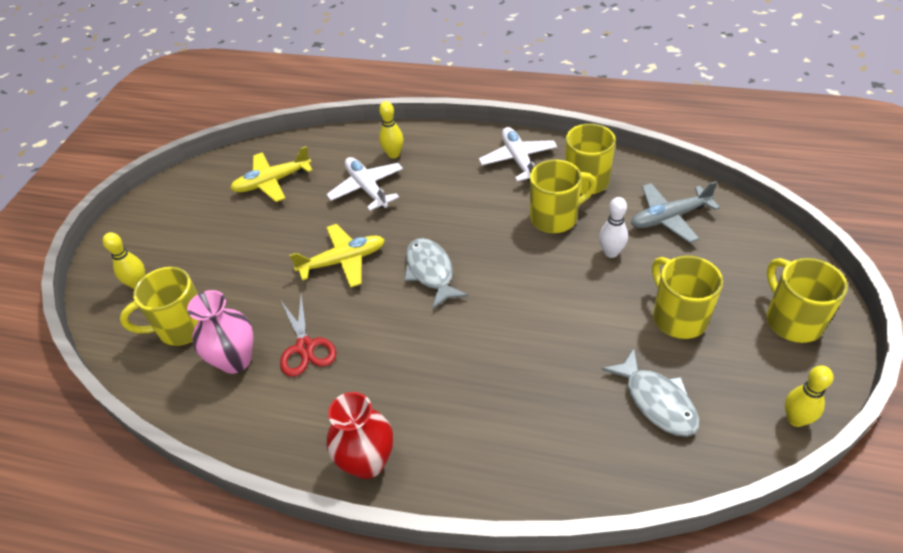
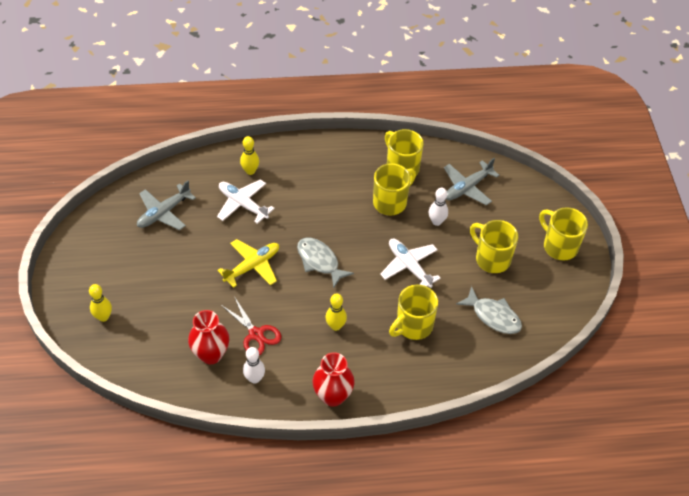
camera: 25 degrees left, 5 degrees up
yellow mug [120,267,199,346] -> yellow mug moved to [389,285,438,340]
pink vase [187,290,253,374] -> red vase [188,310,229,364]
yellow plane [230,146,313,202] -> grey plane [137,180,196,230]
white plane [479,127,557,181] -> white plane moved to [380,239,441,288]
yellow bowling pin [785,366,833,427] -> yellow bowling pin moved to [325,293,347,331]
none -> white bowling pin [243,347,265,384]

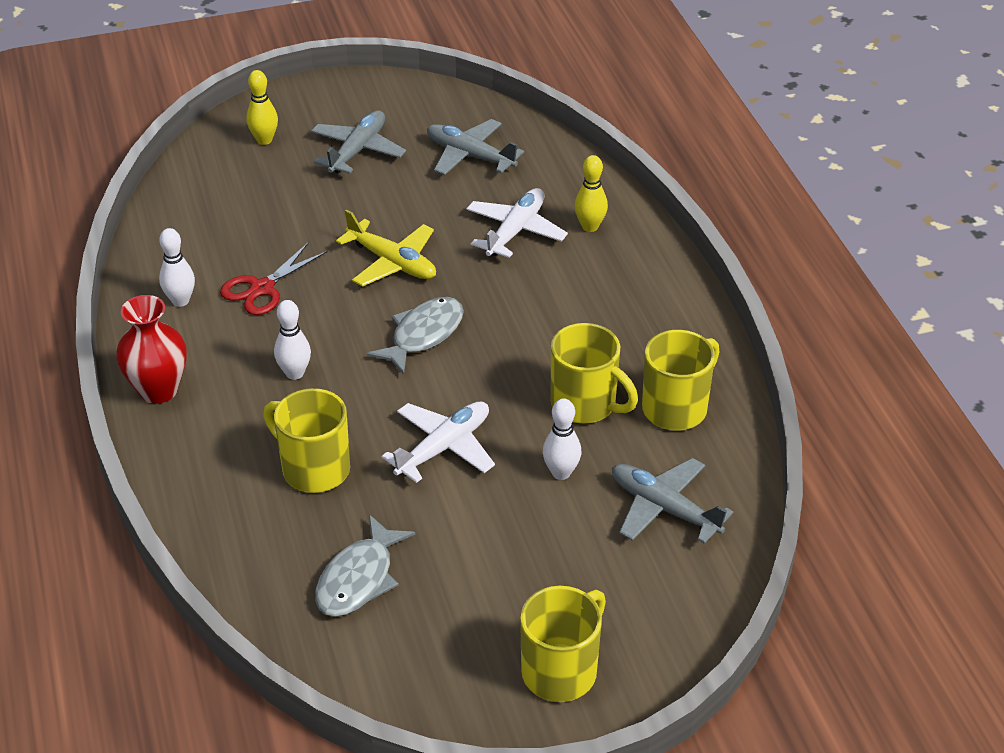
camera: 80 degrees right, 10 degrees down
red vase [188,310,229,364] -> none
yellow bowling pin [325,293,347,331] -> white bowling pin [274,300,311,380]
yellow mug [470,220,518,273] -> none
none -> grey plane [311,110,406,174]

